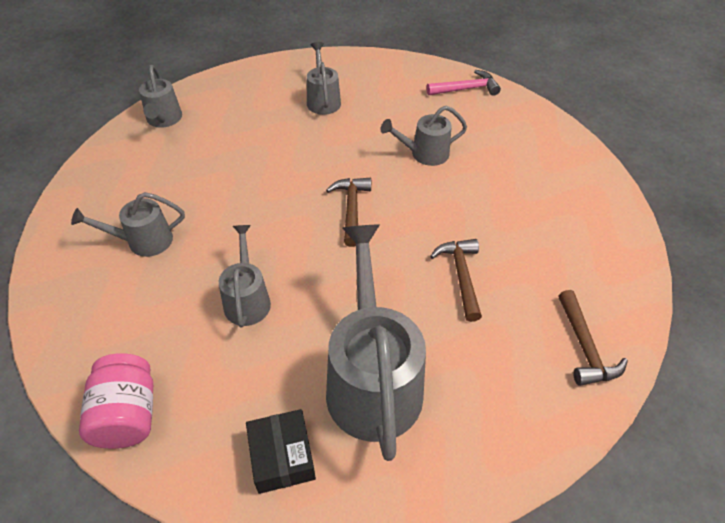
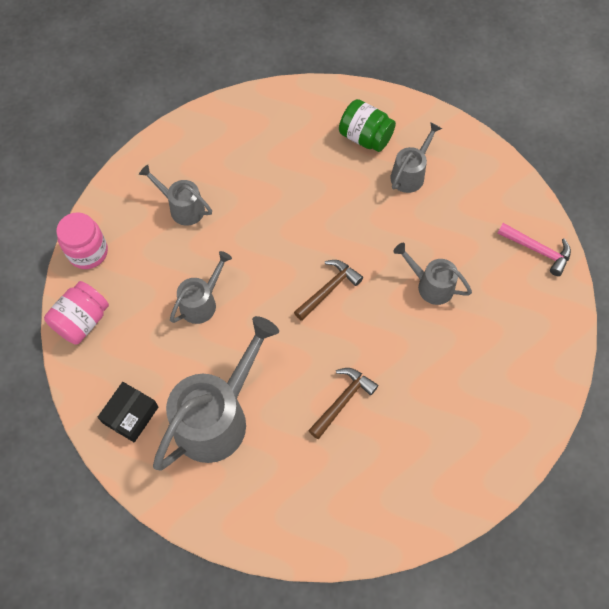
camera: 45 degrees right, 15 degrees up
grey watering can [139,65,182,128] -> none
brown hammer [559,290,628,386] -> none
none -> pink jar [56,212,108,269]
none -> green jar [339,99,396,152]

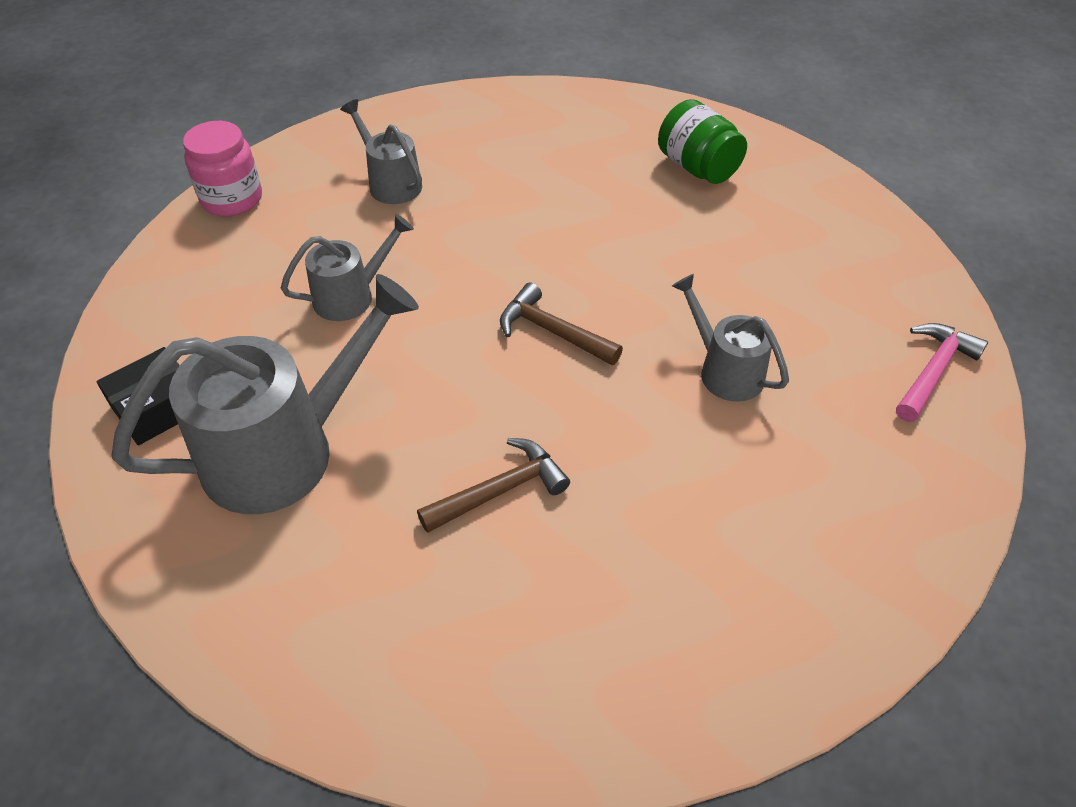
camera: 20 degrees right, 15 degrees down
pink jar [44,281,109,345] -> none
brown hammer [294,260,363,321] -> brown hammer turned 120 degrees counterclockwise [500,282,623,365]
grey watering can [391,122,442,193] -> none
pink hammer [497,223,571,276] -> pink hammer turned 105 degrees counterclockwise [896,323,988,422]

